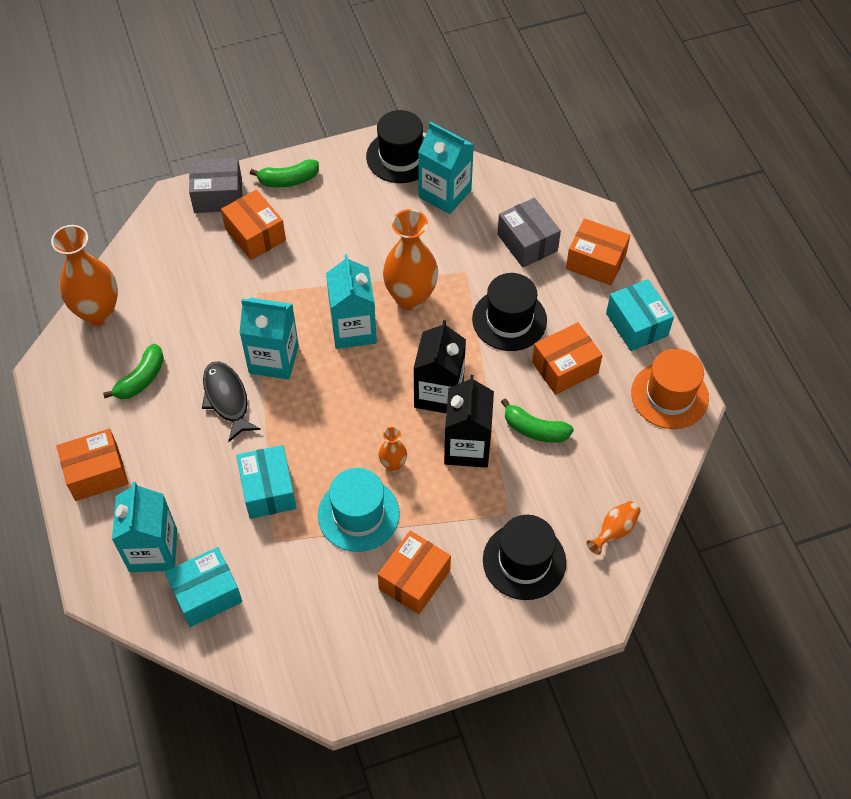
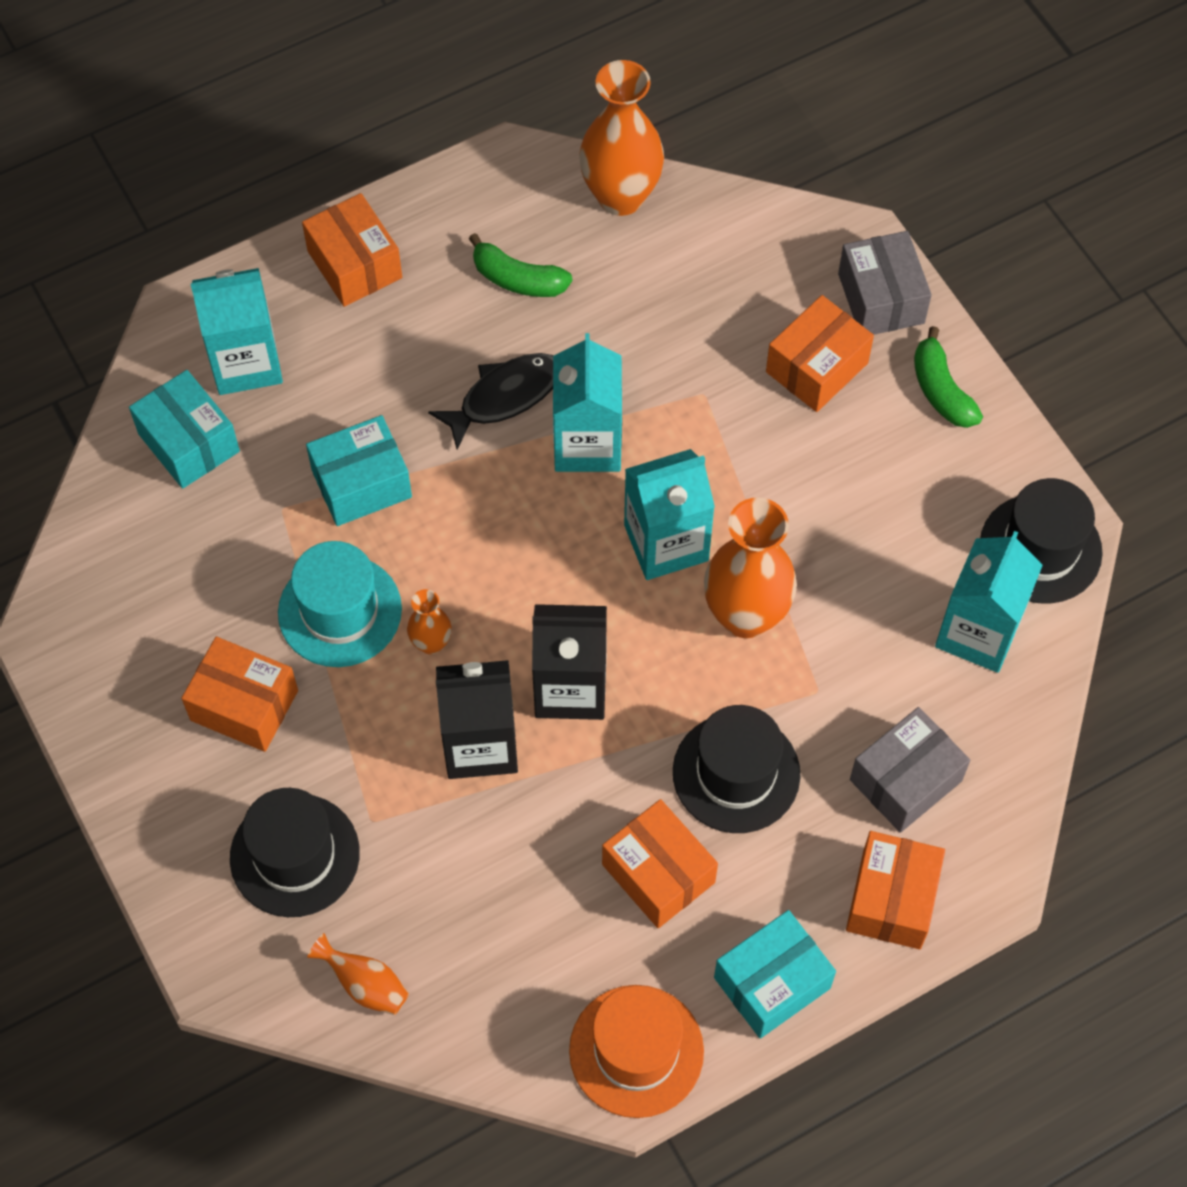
camera: 80 degrees right, 5 degrees up
green banana [501,398,574,443] -> none

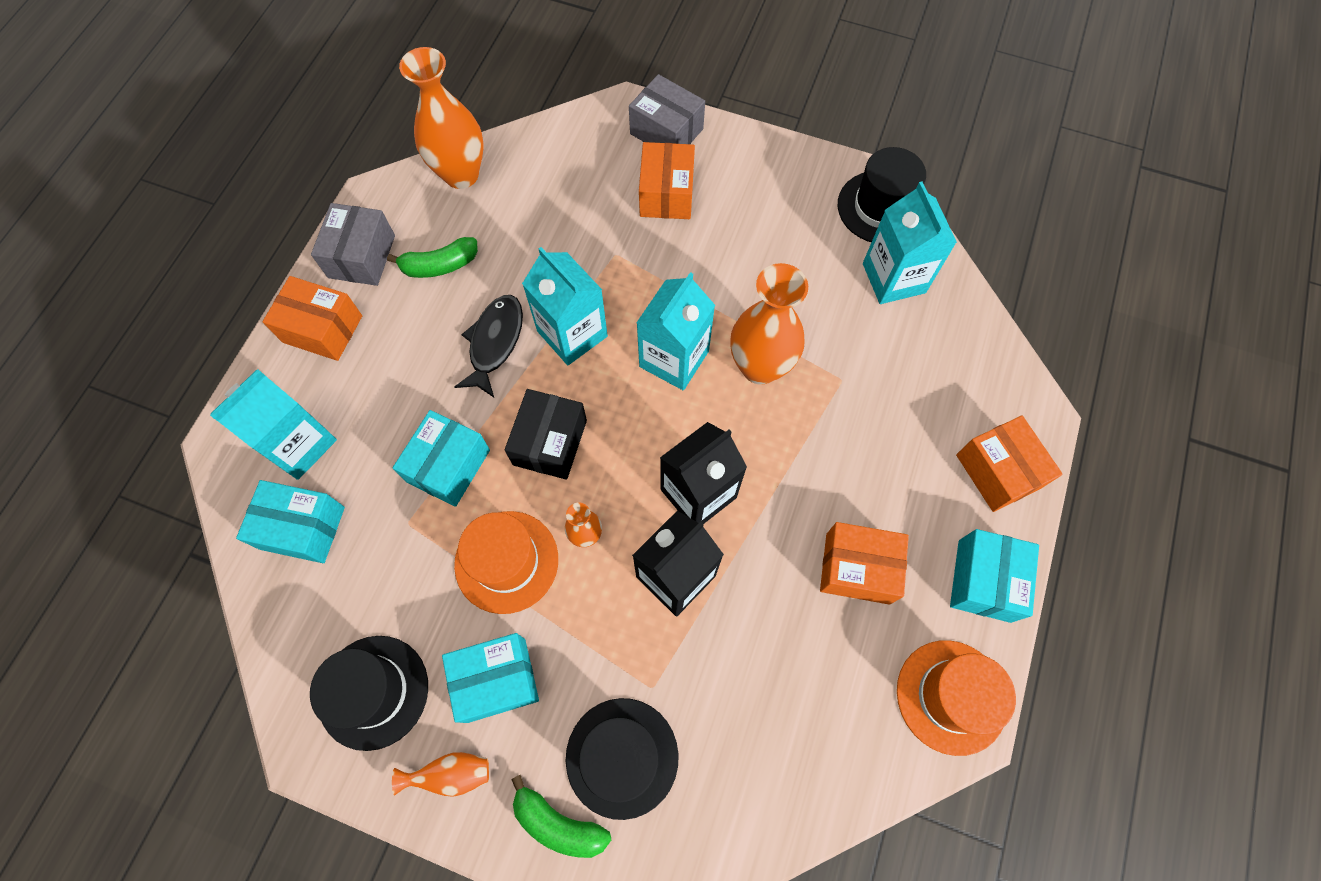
camera: 40 degrees left, 5 degrees up
orange box [181,637,298,752] -> turquoise box [442,633,539,723]
turquoise hat [278,541,402,667] -> orange hat [454,511,558,614]
orange vase [307,933,409,1015] -> orange vase moved to [392,752,489,797]
black hat [673,705,801,833] -> black hat moved to [310,636,428,751]
grey box [850,707,970,833] -> grey box moved to [311,203,395,286]
green banana [914,326,983,428] -> green banana moved to [511,775,611,858]
none -> black box [505,389,587,480]

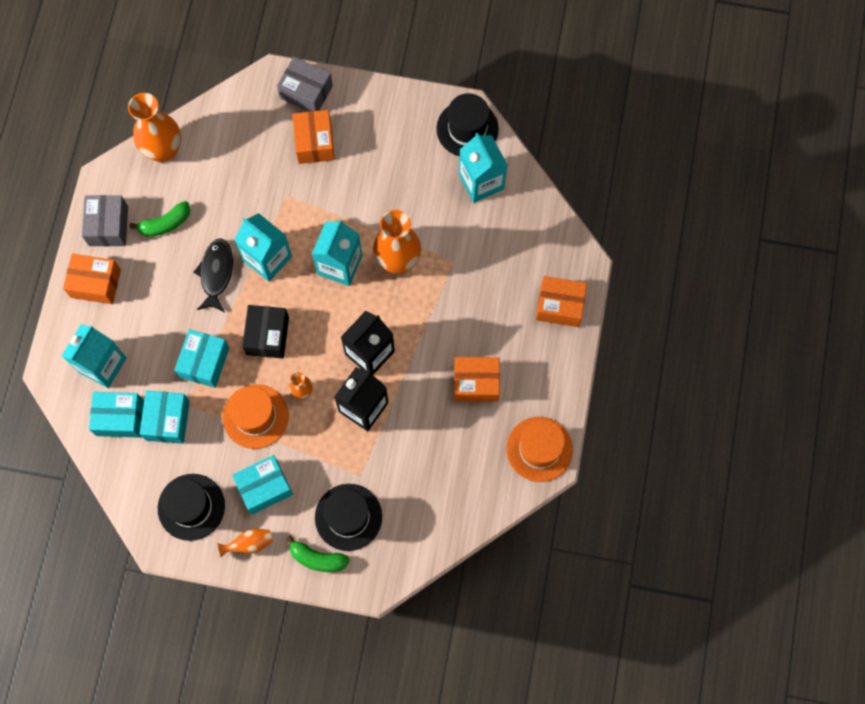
camera: 10 degrees left, 5 degrees up
turquoise box [950,529,1039,623] -> turquoise box moved to [140,391,190,444]
orange box [956,416,1062,512] -> orange box turned 45 degrees counterclockwise [536,276,587,327]

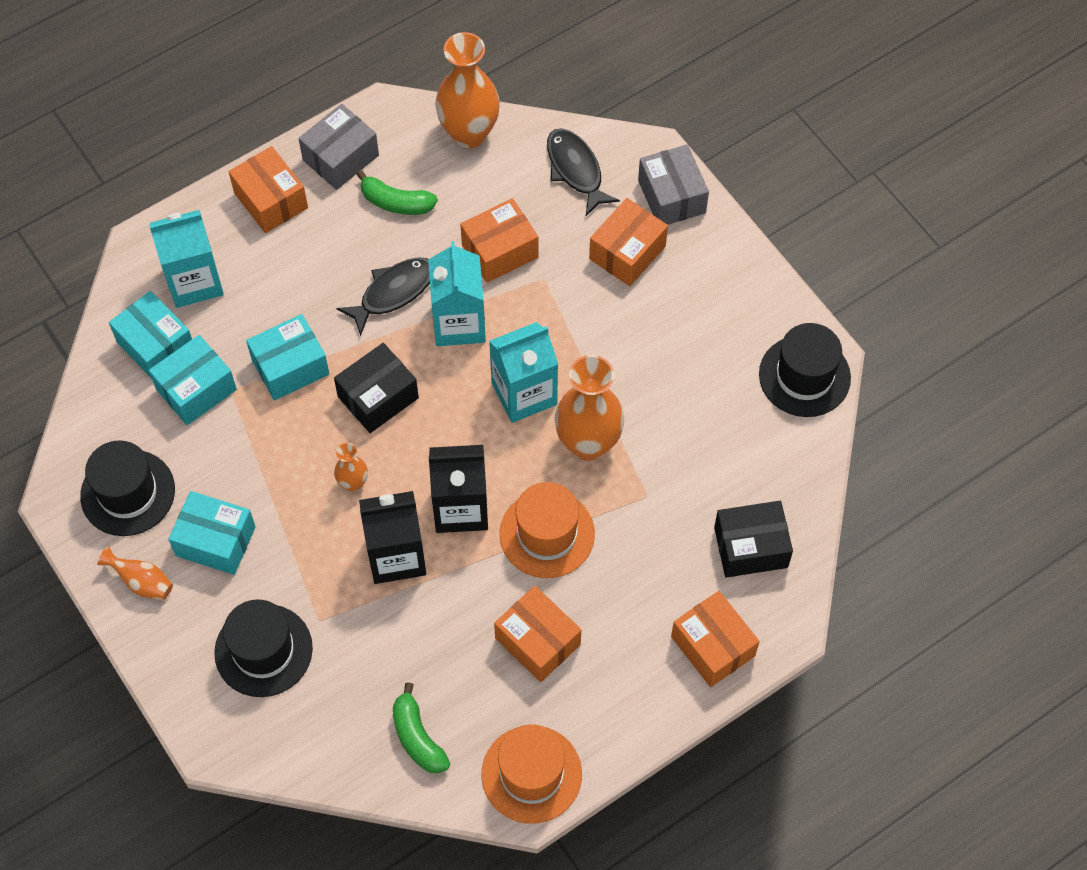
camera: 45 degrees right, 10 degrees down
orange hat [223,384,289,449] -> orange hat moved to [500,482,595,578]
green banana [286,535,350,572] -> green banana moved to [393,682,450,774]
turquoise carton [459,133,508,203] -> none
none -> orange box [460,198,539,283]
none -> black fish [547,128,620,216]
none -> black box [714,501,793,578]

